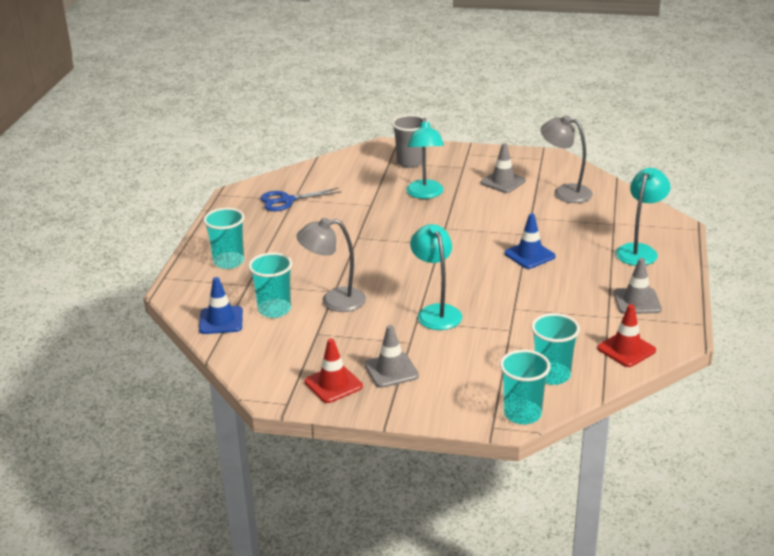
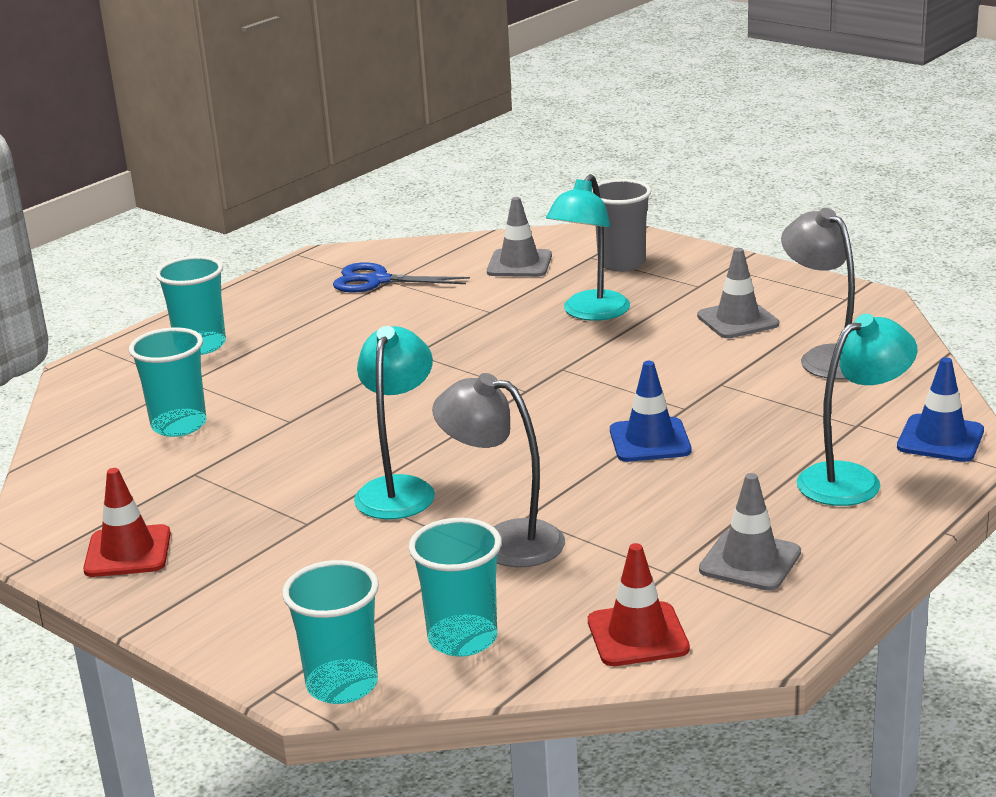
camera: 30 degrees right, 5 degrees down
blue traffic cone [199,277,243,334] -> blue traffic cone moved to [897,357,984,462]
grey lamp [296,218,366,312] -> grey lamp moved to [432,373,565,567]
grey traffic cone [364,325,419,388] -> grey traffic cone moved to [487,197,552,277]

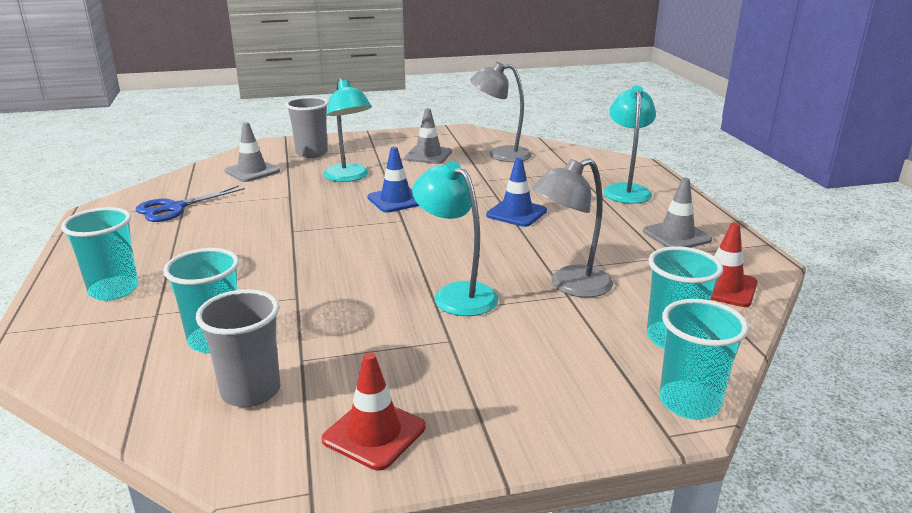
camera: 55 degrees left, 0 degrees up
blue traffic cone [897,357,984,462] -> blue traffic cone moved to [368,147,419,213]
none -> grey cup [196,289,280,407]

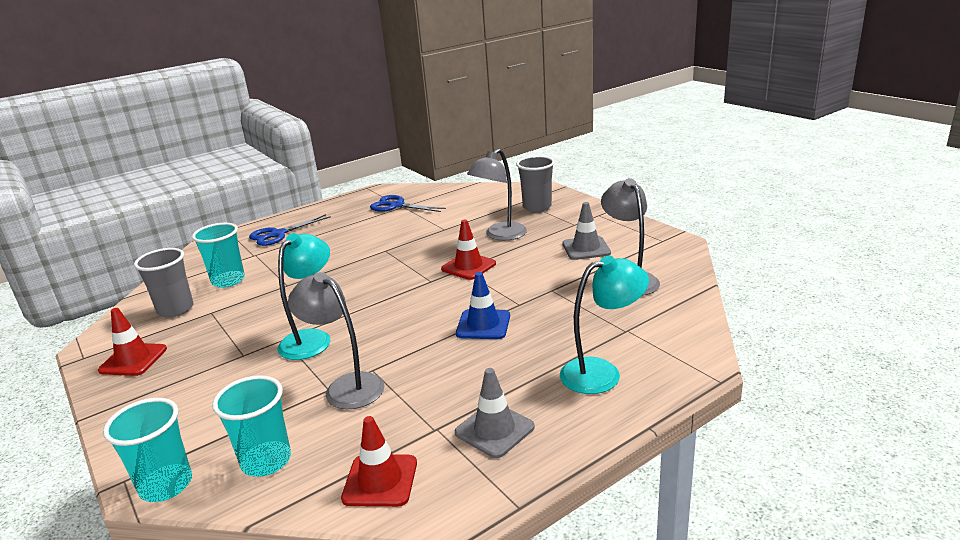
camera: 70 degrees right, 0 degrees up
turquoise cup [61,207,139,301] -> blue scissors [249,214,331,246]
grey traffic cone [225,122,280,182] -> none
turquoise lamp [323,78,372,182] -> grey lamp [467,149,527,241]
blue traffic cone [368,147,419,213] -> red traffic cone [441,220,496,280]

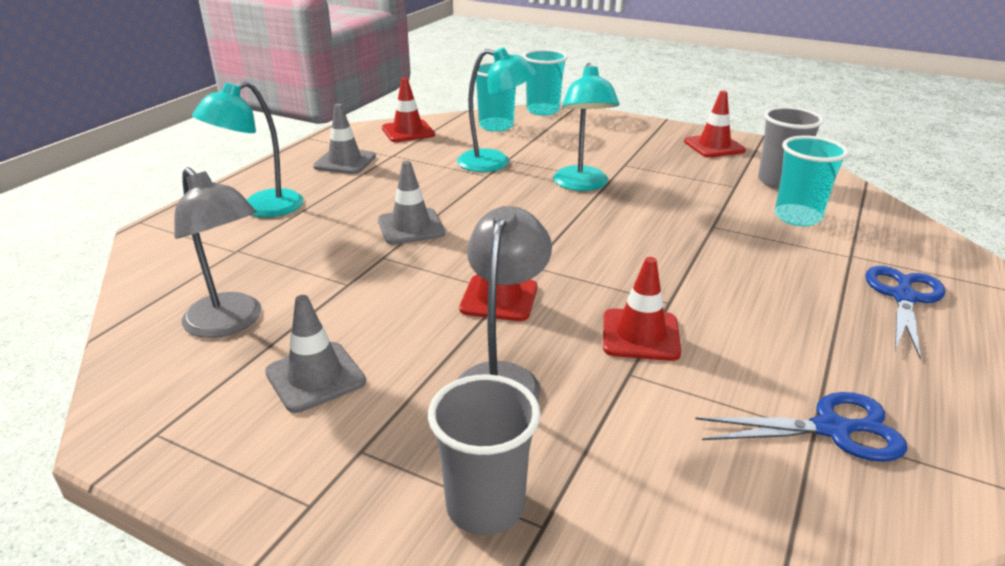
camera: 150 degrees right, 5 degrees up
grey lamp [288,272,384,409] -> turquoise lamp [457,47,537,172]
blue traffic cone [456,272,510,339] -> grey traffic cone [378,161,445,245]
none -> red traffic cone [603,257,681,361]

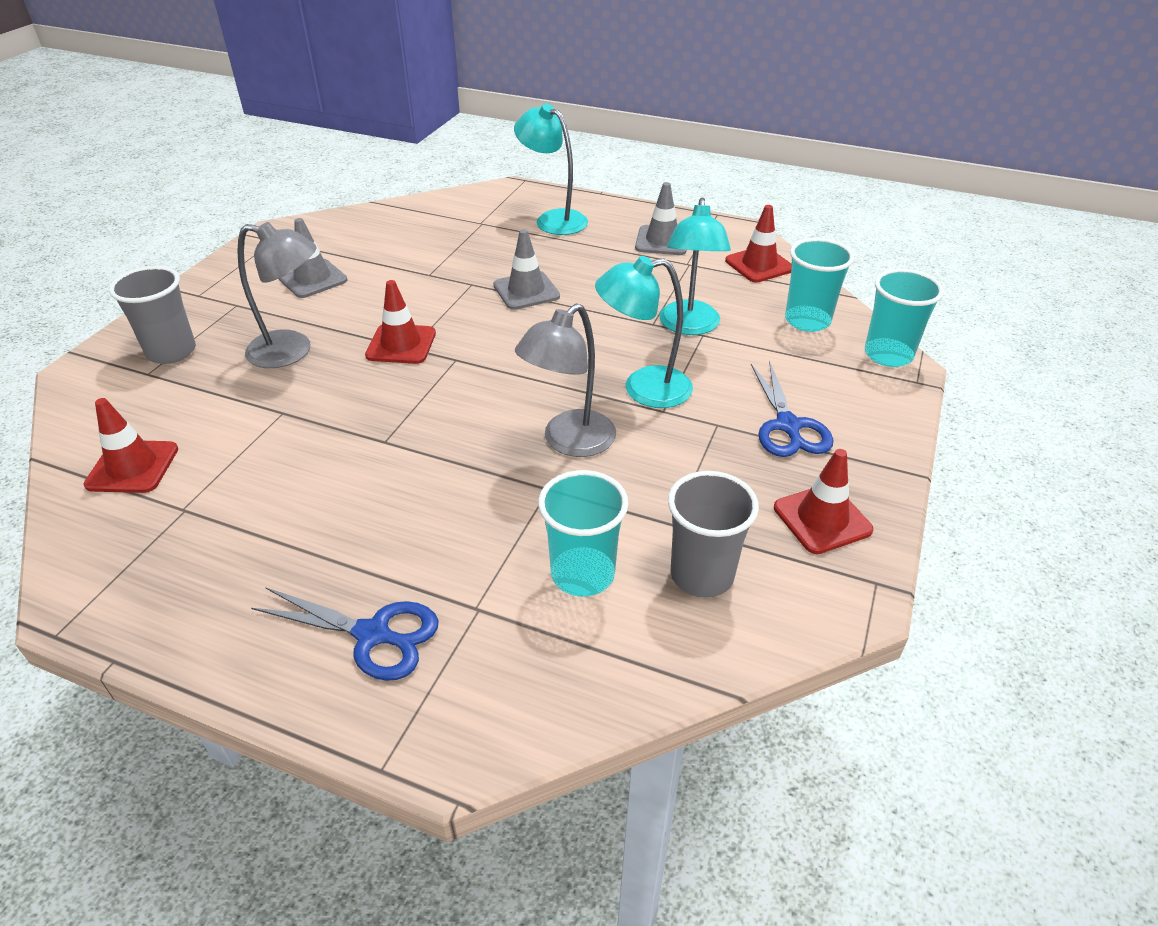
camera: 85 degrees right, 10 degrees up
grey lamp [174,167,261,338] -> grey lamp moved to [515,303,616,457]
red traffic cone [603,257,681,361] -> red traffic cone moved to [84,398,178,493]
blue scissors [695,392,907,462] -> blue scissors moved to [751,361,834,457]

